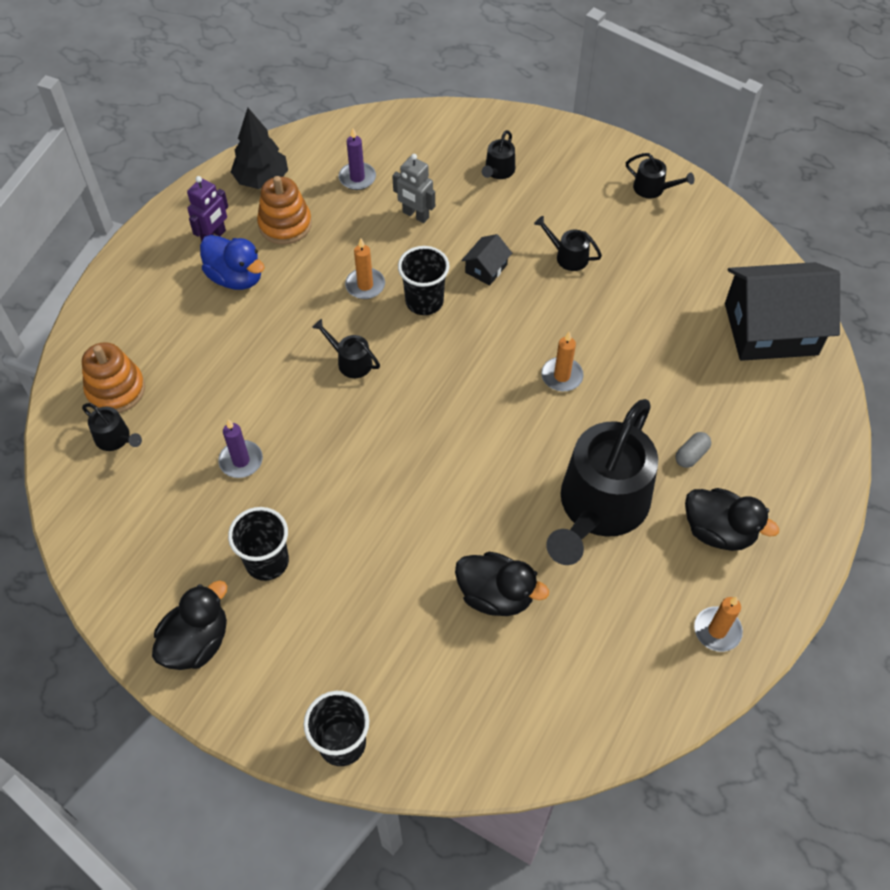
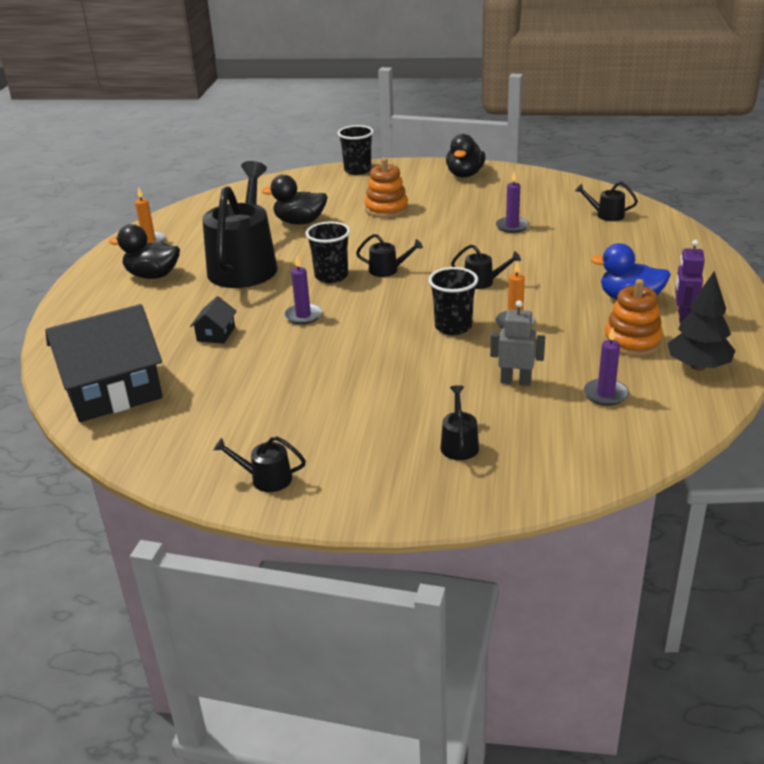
camera: 160 degrees right, 25 degrees down
orange stacking toy [82,342,145,413] -> orange stacking toy moved to [365,158,408,218]
black cup [228,507,289,581] -> black cup moved to [305,222,350,283]
black house [461,234,512,286] -> black house moved to [190,296,237,344]
black watering can [534,216,602,271] -> black watering can moved to [356,234,423,277]
orange candle [541,332,584,391] -> purple candle [284,255,322,324]
grey capsule [675,432,711,468] -> none

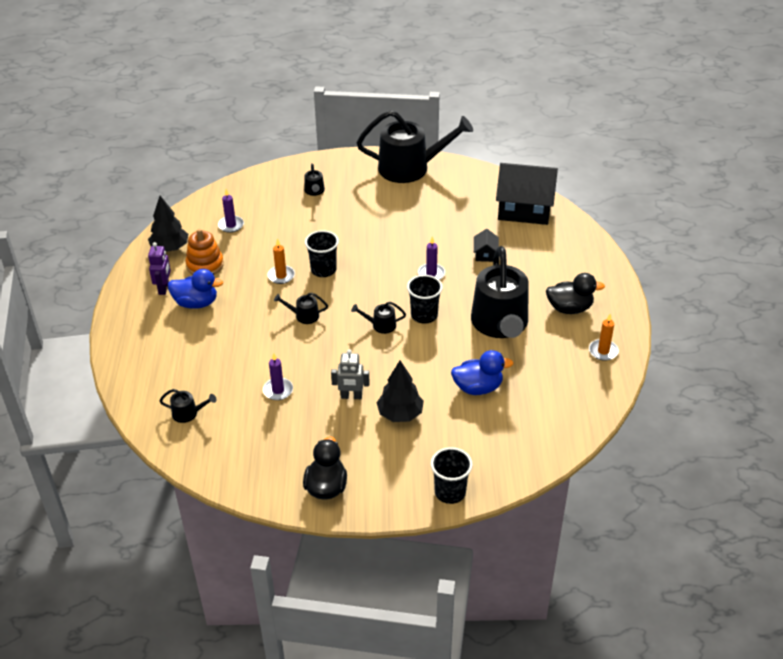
camera: 170 degrees right, 10 degrees up
black house [45,304,163,422] -> black house turned 45 degrees clockwise [496,163,558,225]
black watering can [213,436,306,492] -> black watering can [357,111,473,183], size x2.47
black duck [261,175,327,224] -> blue duck [451,350,514,395]
orange stacking toy [365,158,408,218] -> black tree [376,360,424,422]
grey robot [490,300,545,386] -> grey robot moved to [331,349,370,399]

